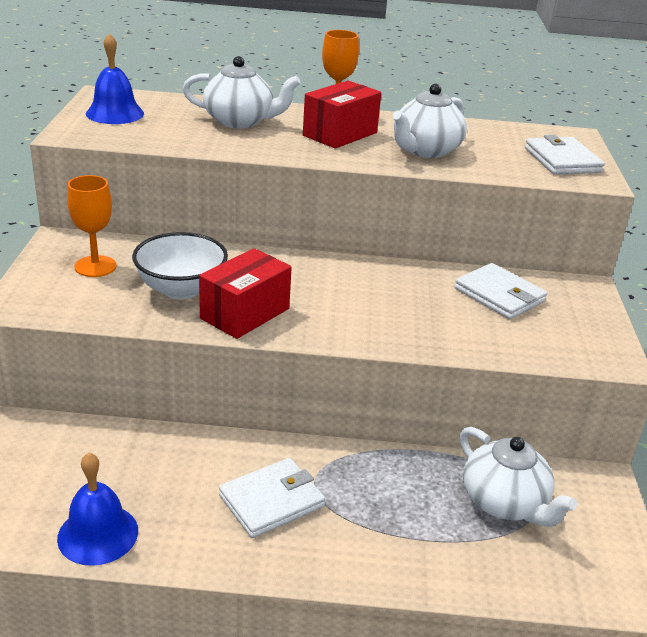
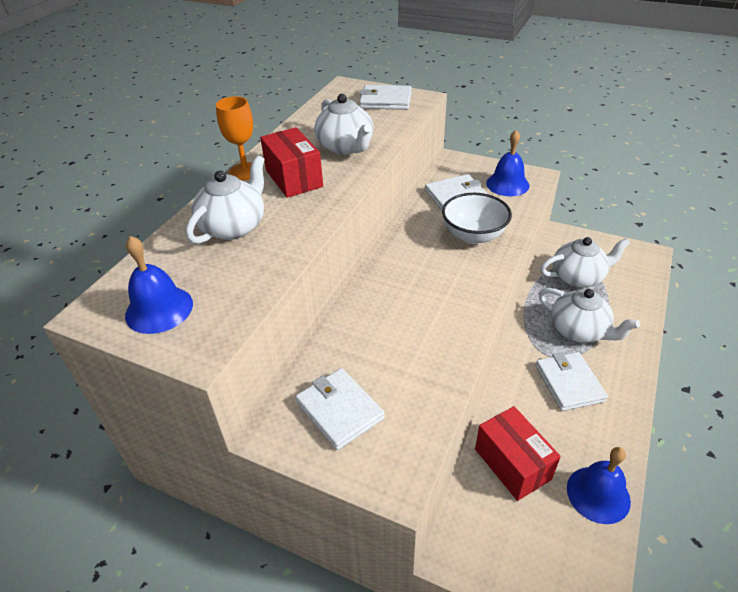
camera: 65 degrees left, 10 degrees up
orange goblet [67,175,117,277] -> white wallet [295,368,385,450]
white bowl [132,232,228,300] -> white bowl moved to [442,193,512,244]
red box [199,248,292,339] -> red box moved to [475,406,561,501]
none -> blue bell [486,130,530,196]
none -> white teapot [539,288,640,343]

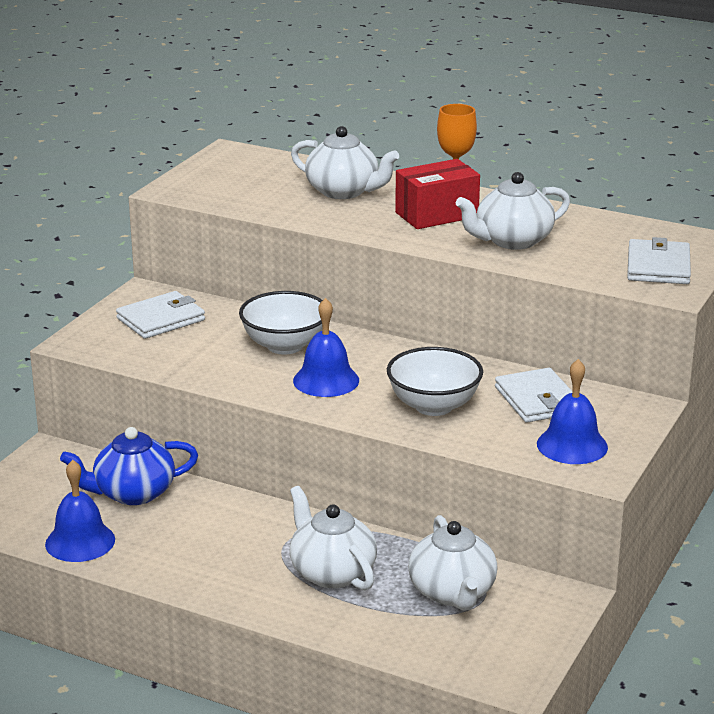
camera: 90 degrees right, 15 degrees down
blue bell [125,236,193,334] -> blue bell moved to [293,298,359,397]
red box [475,406,561,501] -> blue teapot [60,427,198,505]
white wallet [536,352,608,411] -> none
white teapot [539,288,640,343] -> white teapot turned 105 degrees clockwise [289,486,377,590]
none -> white bowl [239,291,323,354]

